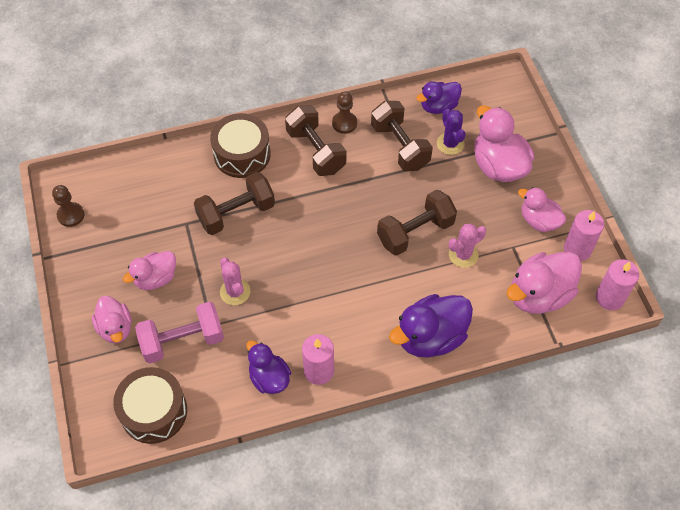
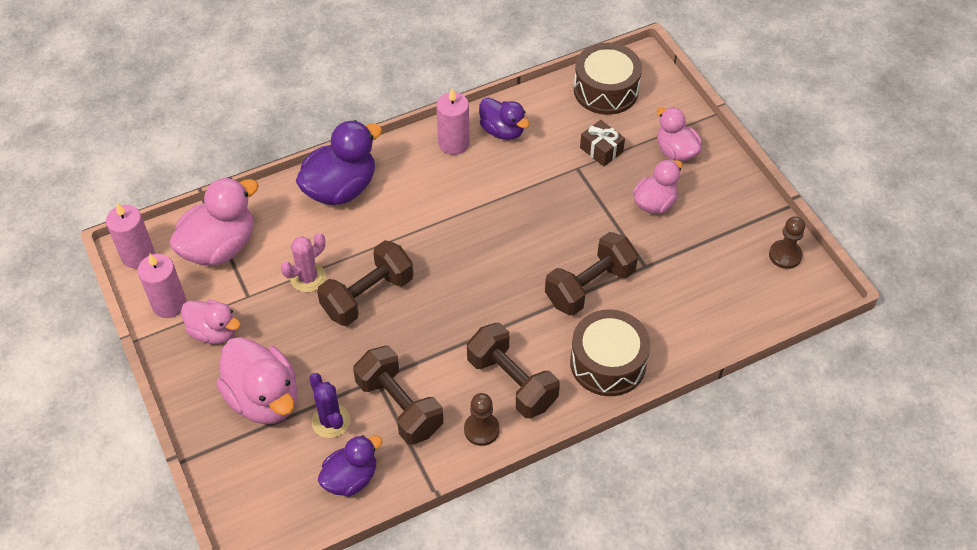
camera: 170 degrees right, 5 degrees down
pink dumbbell [135,302,224,363] -> brown gift [580,120,625,166]
pink cactus [220,258,250,305] -> none

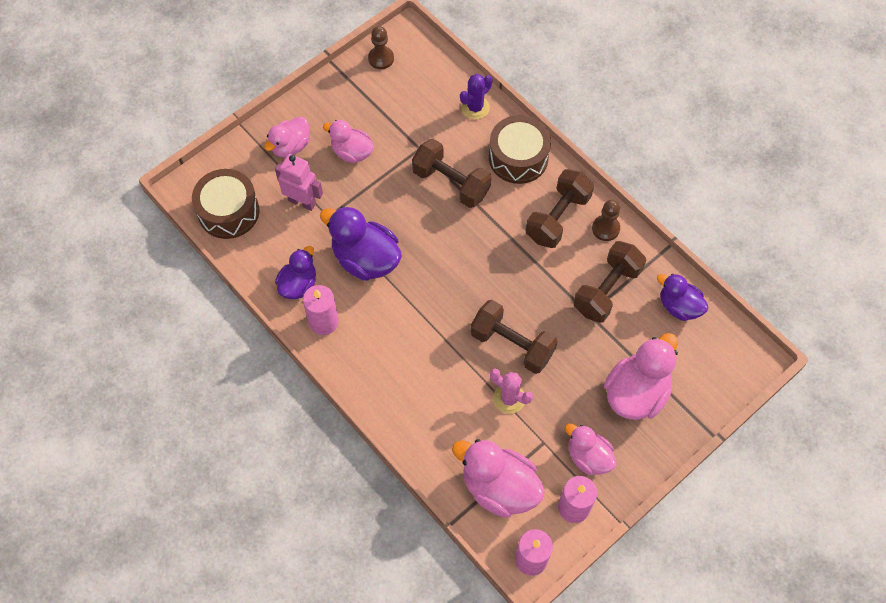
camera: 105 degrees left, 10 degrees up
pink duck [181,300,241,344] -> pink duck turned 60 degrees counterclockwise [565,424,617,475]
purple duck [296,120,382,205] -> purple duck moved to [320,206,402,281]
purple cactus [309,373,350,438] -> purple cactus moved to [460,74,493,120]
brown gift [580,120,625,166] -> pink robot [275,154,323,211]

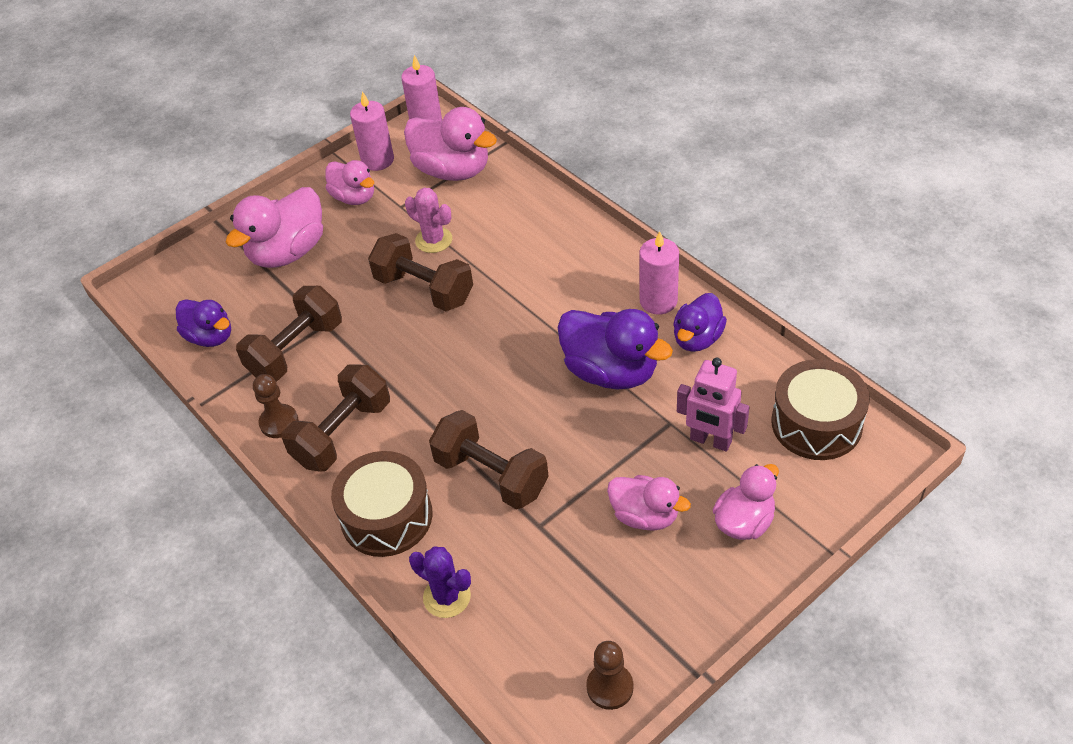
camera: 175 degrees left, 15 degrees down
purple cactus [460,74,493,120] -> purple cactus turned 75 degrees clockwise [409,546,471,618]

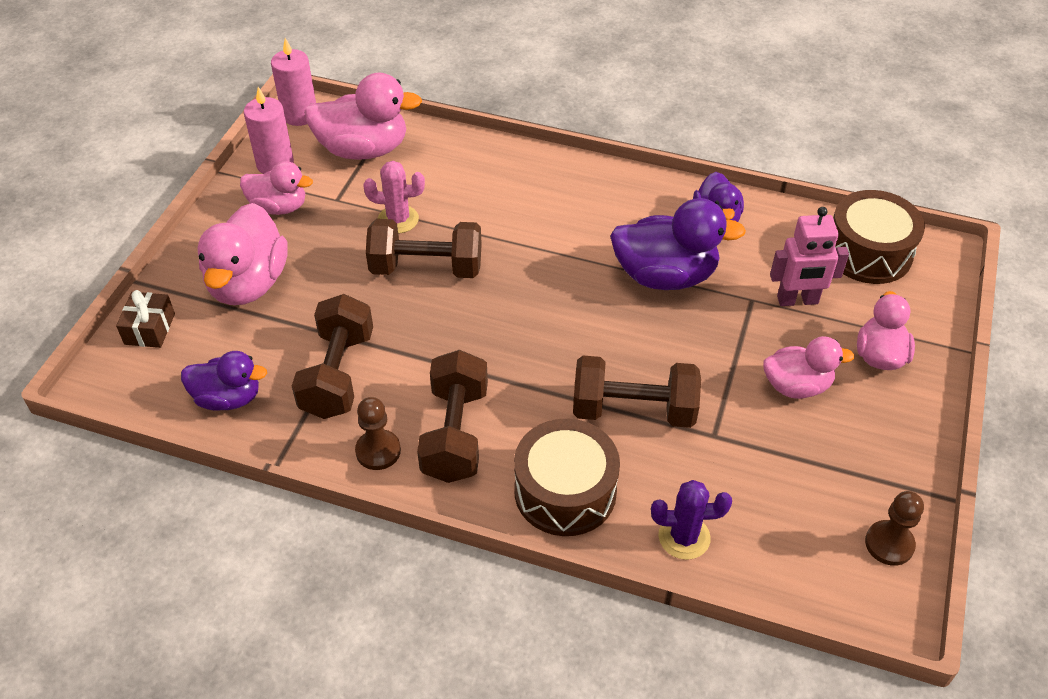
camera: 35 degrees left, 0 degrees up
pink candle [639,231,679,315] -> none
none -> brown gift [116,290,175,348]

